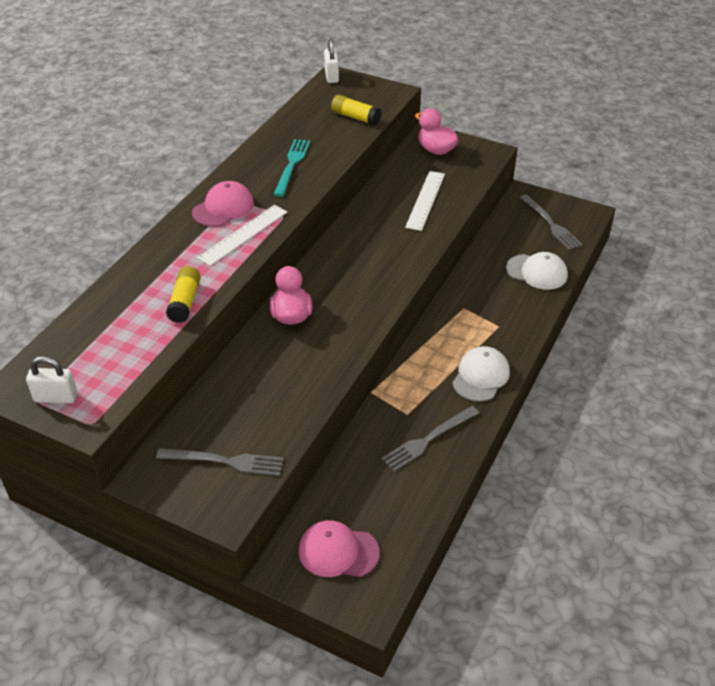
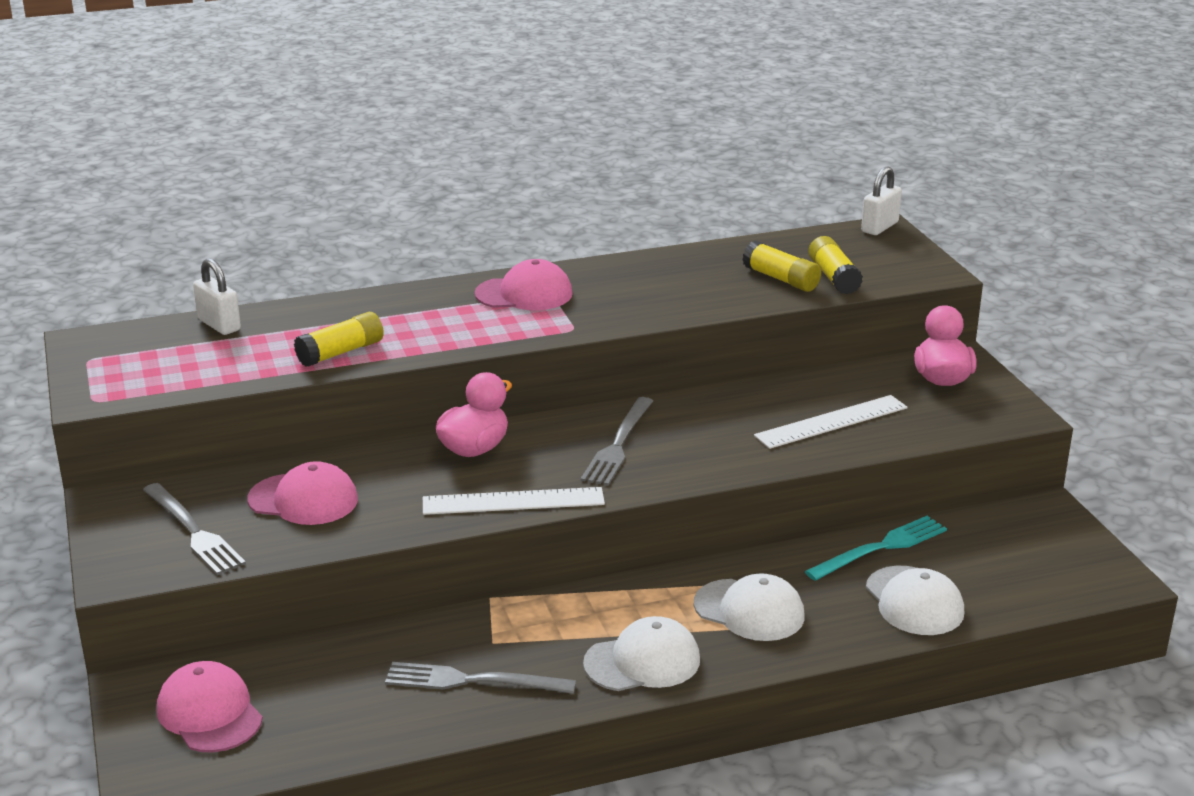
camera: 45 degrees right, 15 degrees down
white padlock [26,356,77,403] -> white padlock moved to [193,258,241,335]
white ruler [197,205,288,266] -> white ruler moved to [423,487,605,515]
turquoise fork [273,139,310,197] -> turquoise fork moved to [805,516,947,581]
grey fork [520,194,582,250] -> grey fork moved to [581,397,653,486]
none -> pink cap [247,461,358,525]
none -> white cap [694,573,804,641]
none -> yellow glue stick [742,241,821,292]

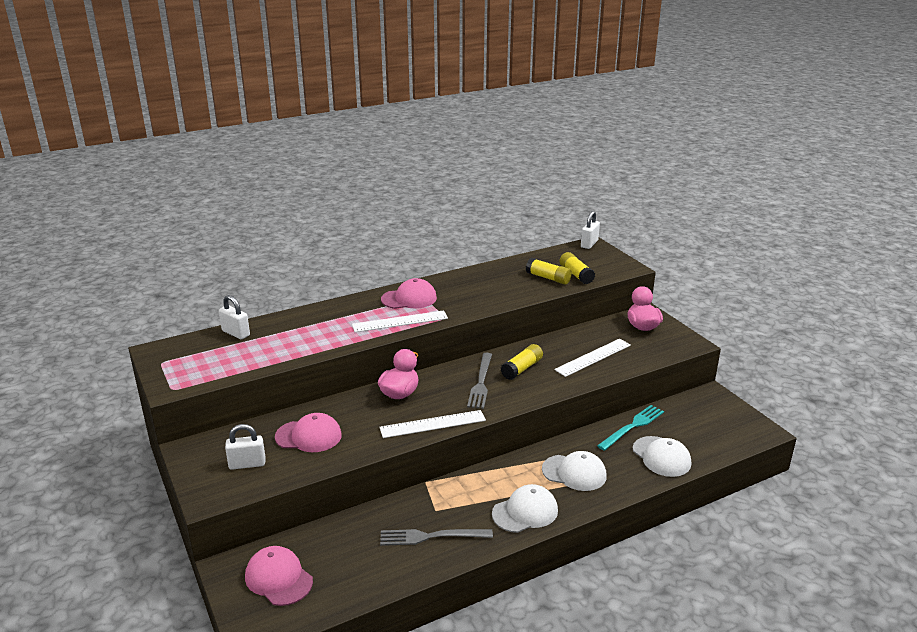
camera: 10 degrees left, 0 degrees up
grey fork [143,483,246,575] -> white padlock [225,424,266,470]
yellow glue stick [294,312,384,367] -> yellow glue stick moved to [501,344,543,380]
none -> white ruler [352,310,448,332]

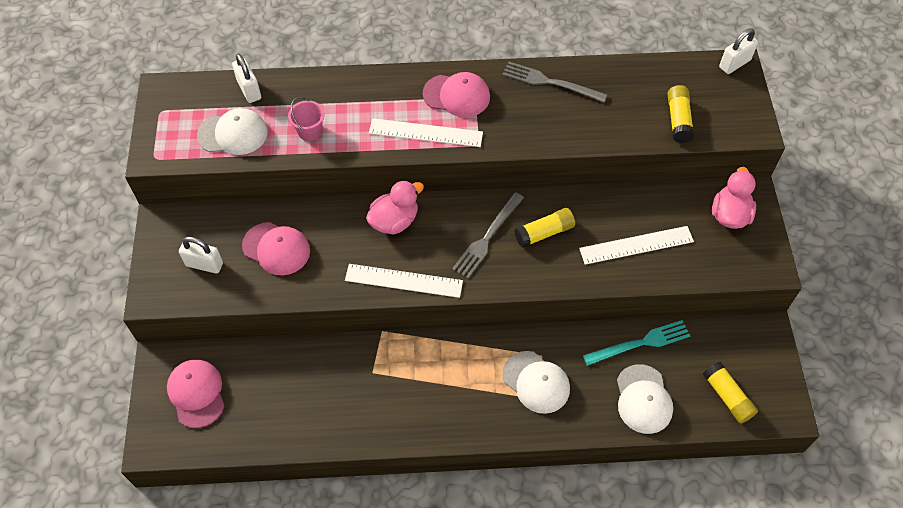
camera: 25 degrees right, 30 degrees up
grey fork [380,529,493,546] -> grey fork moved to [502,62,607,103]
white cap [492,484,558,533] -> white cap moved to [197,108,268,155]
yellow glue stick [526,258,572,284] -> yellow glue stick moved to [703,362,758,424]
none -> pink bucket [288,97,325,141]

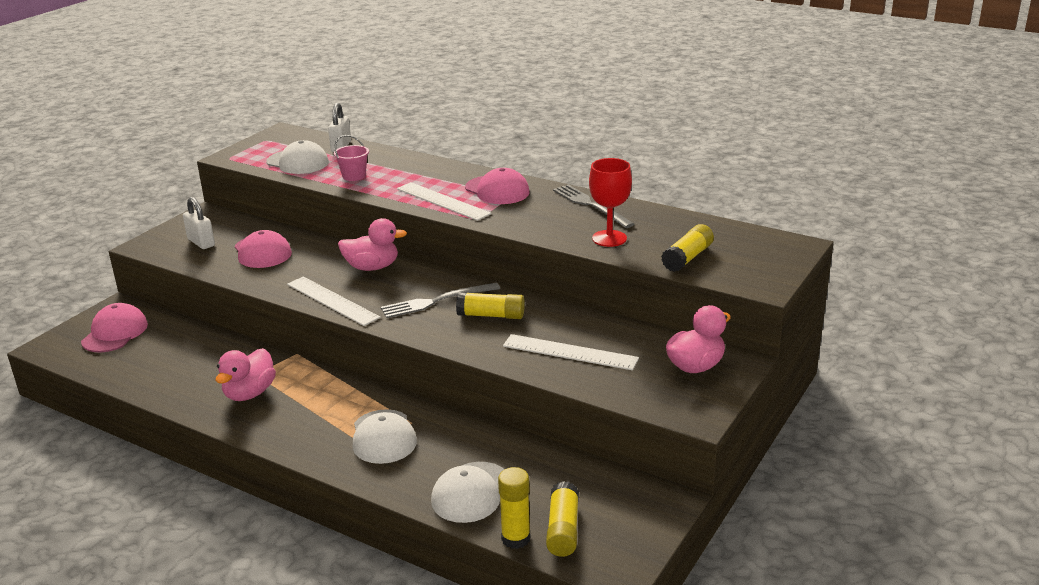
camera: 35 degrees right, 30 degrees down
turquoise fork [583,320,690,366] -> none
white padlock [719,28,758,74] -> none
none -> pink duck [215,348,276,401]
none -> yellow glue stick [498,467,530,549]
none -> red goblet [589,158,632,247]

